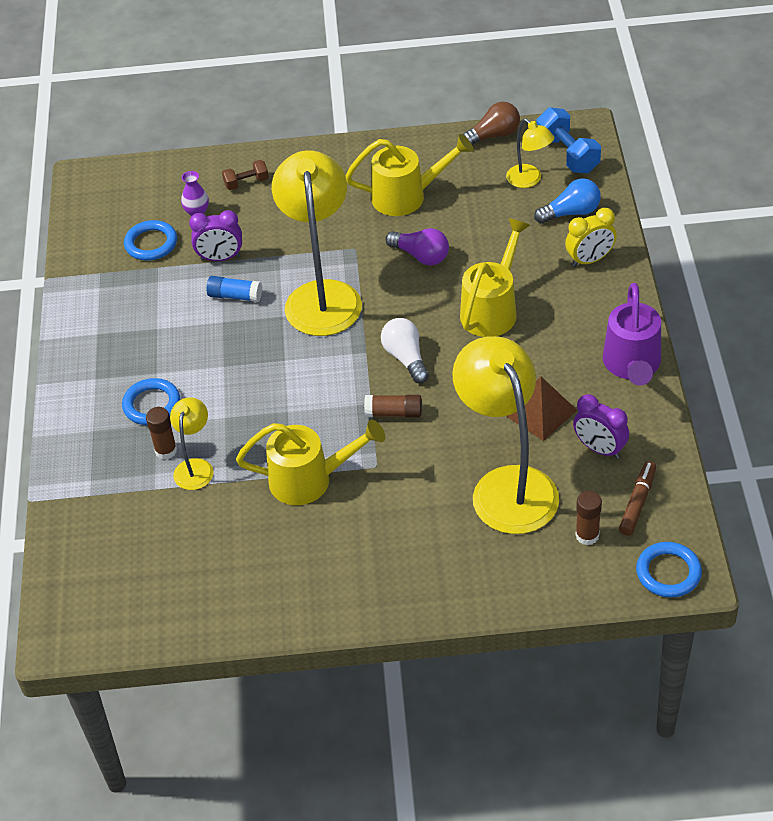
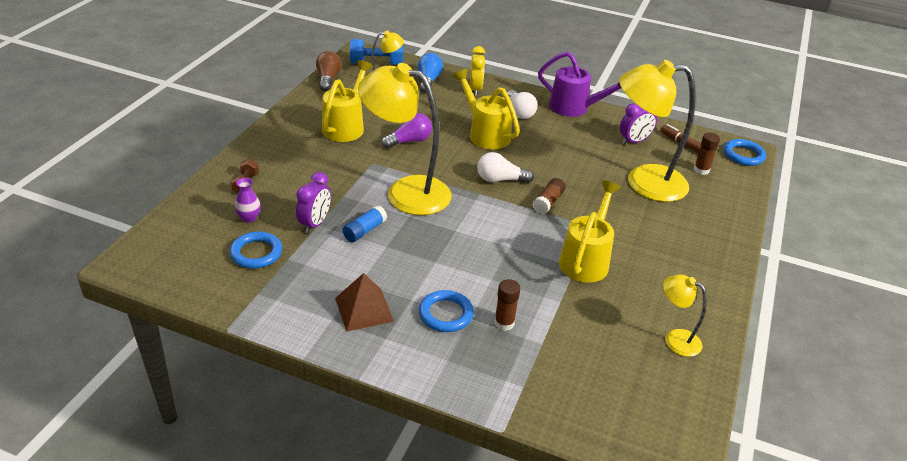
camera: 70 degrees left, 10 degrees down
yellow lamp [170,397,214,490] -> yellow lamp moved to [663,275,706,357]
brown pyramid [506,377,577,441] -> brown pyramid moved to [335,273,394,332]
none -> white light bulb [507,90,538,119]

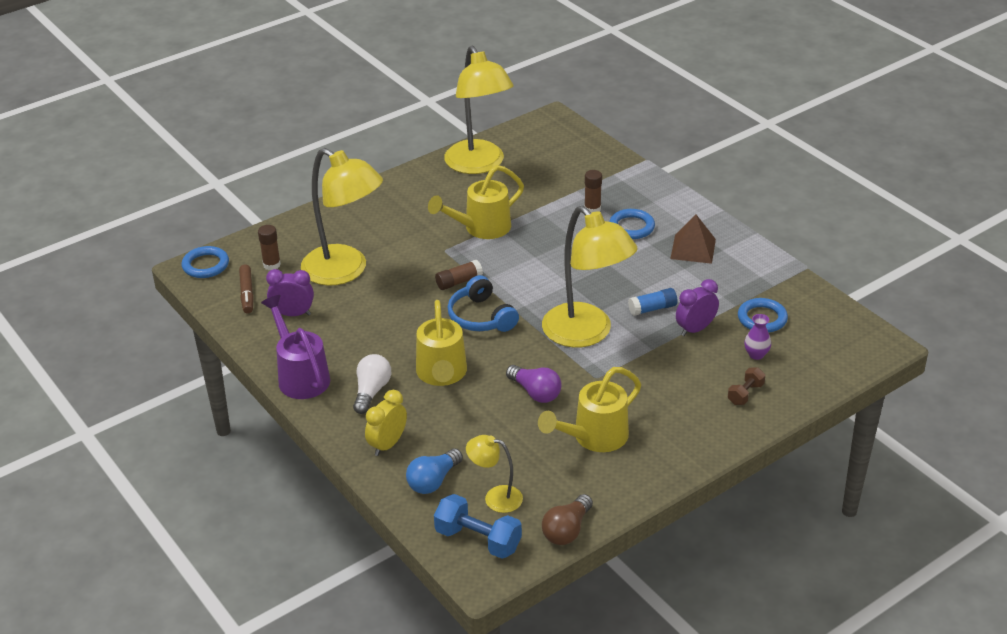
camera: 145 degrees left, 0 degrees up
purple light bulb [381,113,432,149] -> purple light bulb turned 135 degrees counterclockwise [506,365,562,403]
white light bulb [477,152,534,183] -> blue headphones [448,275,519,332]
yellow lamp [663,275,706,357] -> yellow lamp [444,46,514,174], size x2.08

